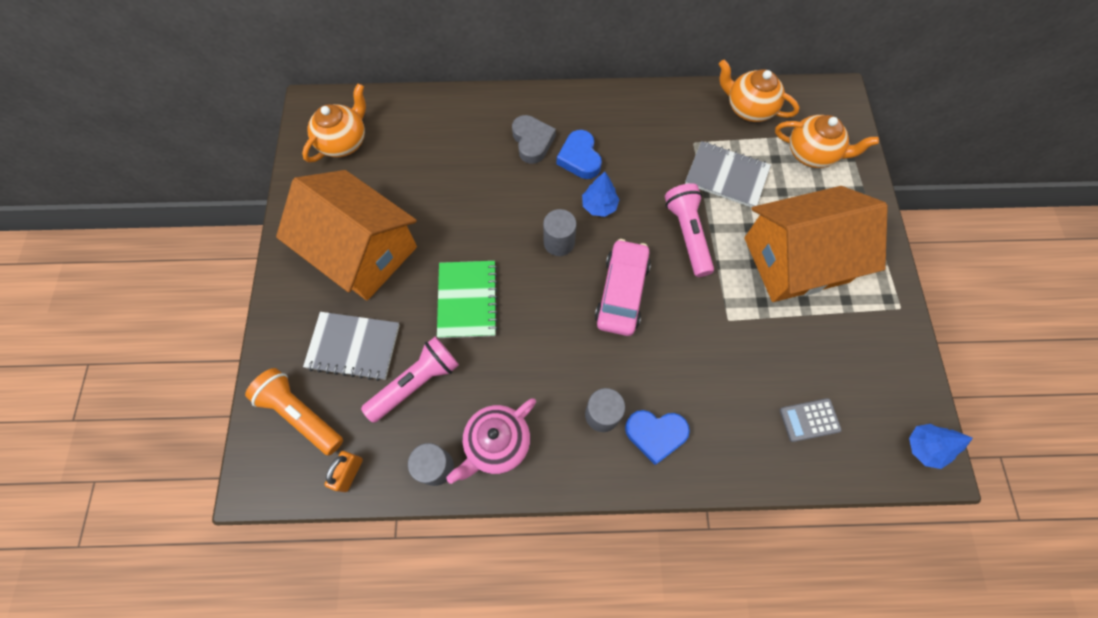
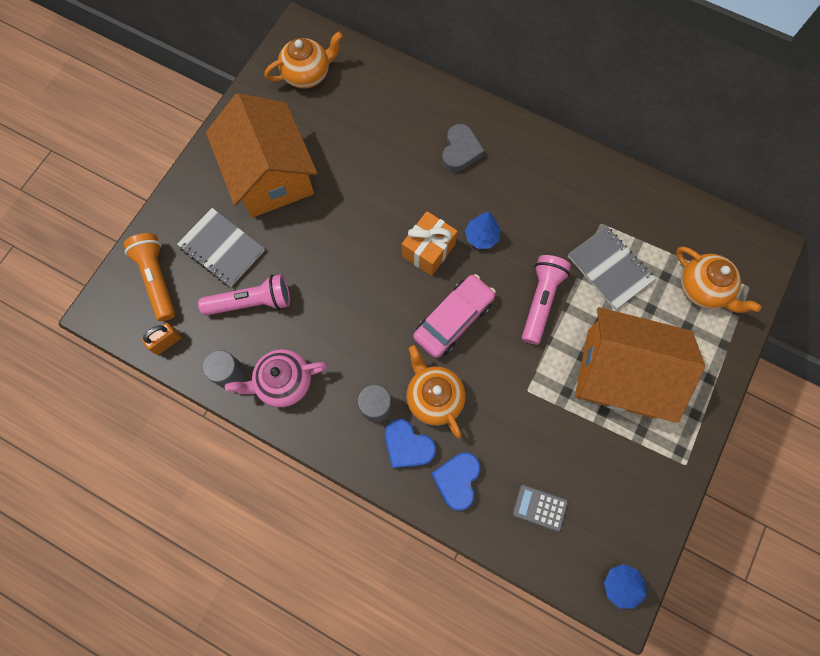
camera: 30 degrees right, 5 degrees up
green notebook [437,261,498,338] -> none
grey cylinder [543,209,577,256] -> orange gift [402,211,458,276]
blue heart [557,130,602,179] -> blue heart moved to [431,452,480,510]
orange teapot [719,60,800,122] -> orange teapot moved to [406,345,465,438]

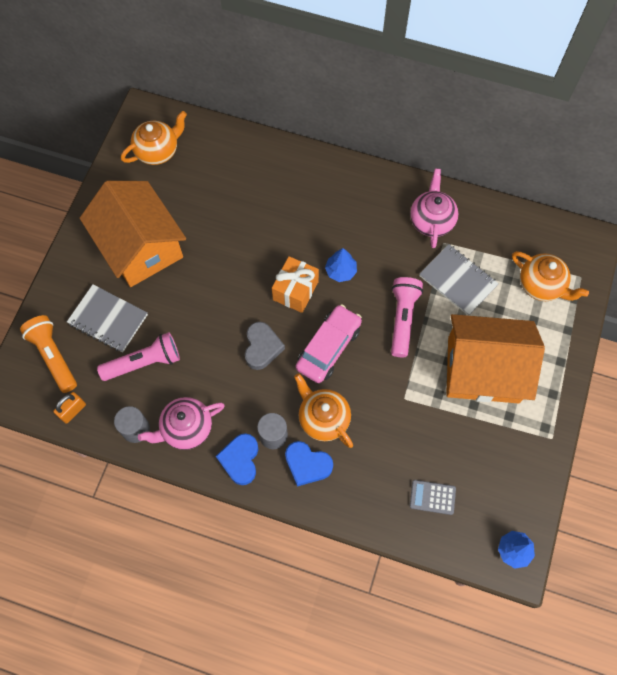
camera: 10 degrees left, 5 degrees down
blue heart [431,452,480,510] -> blue heart moved to [216,433,258,485]
grey heart [442,124,484,172] -> grey heart moved to [245,322,285,370]
none -> pink teapot [410,168,458,248]

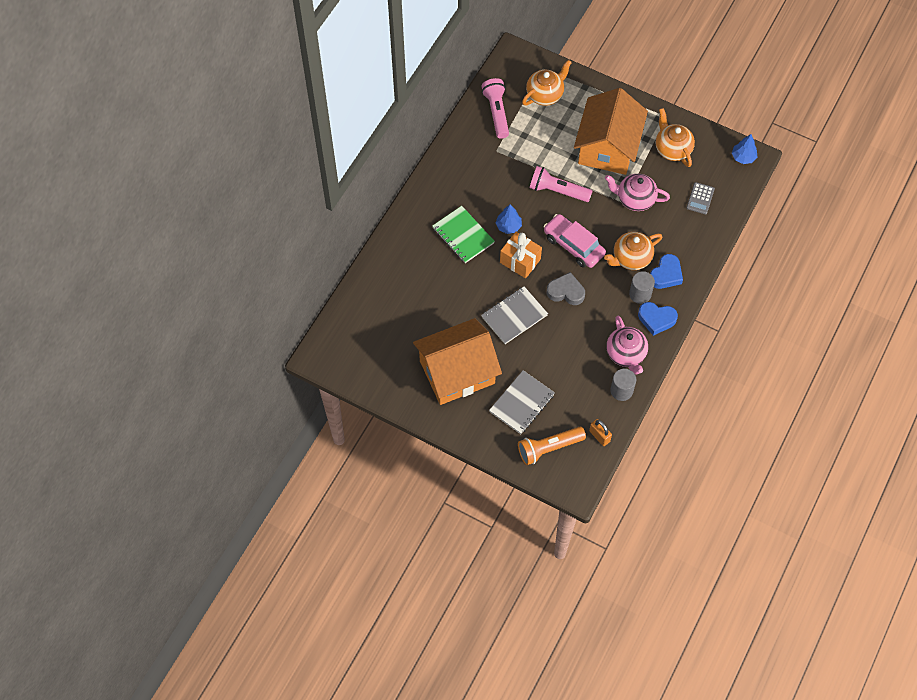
camera: 80 degrees left, 5 degrees down
pink flashlight [97,332,180,381] -> pink flashlight moved to [482,78,509,139]
orange teapot [121,111,187,165] -> orange teapot moved to [656,108,695,167]
pink teapot [410,168,458,248] -> pink teapot moved to [605,174,670,211]
grey notebook [419,244,499,316] -> grey notebook moved to [481,286,548,344]
none -> green notebook [432,206,495,263]

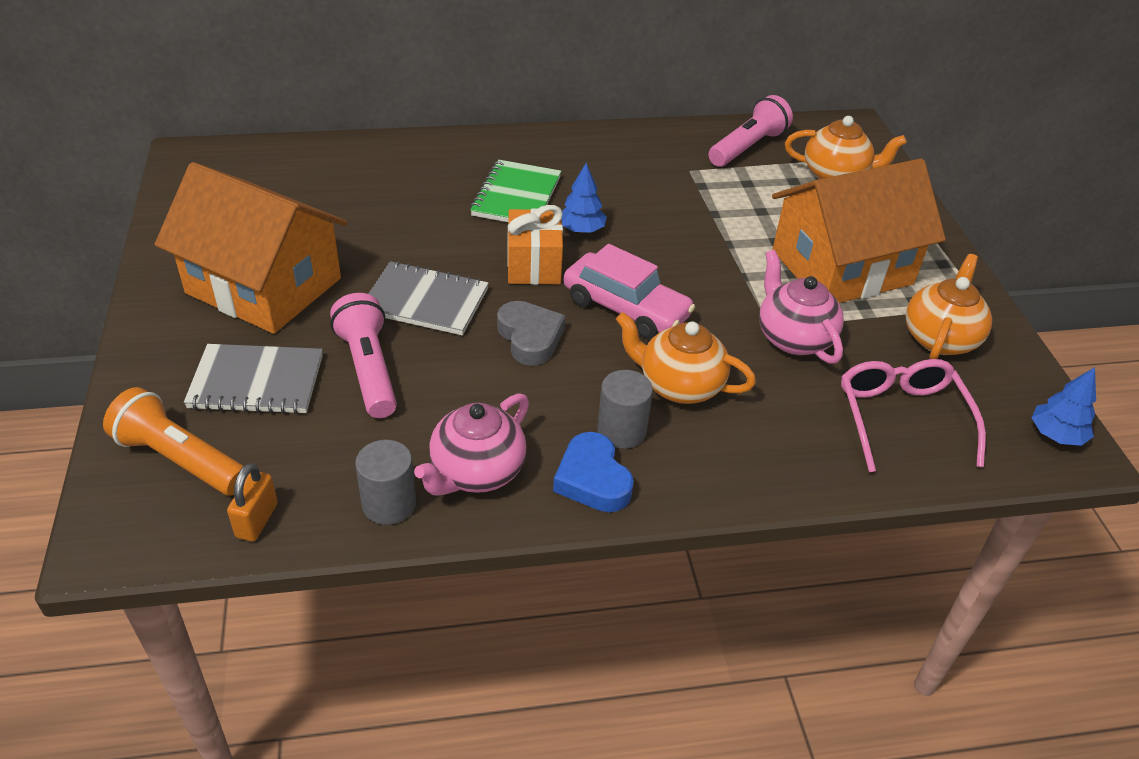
camera: 50 degrees right, 20 degrees down
pink flashlight [530,166,593,202] -> pink flashlight moved to [330,293,397,418]
pink car [544,214,606,268] -> pink car turned 120 degrees clockwise [564,244,695,339]
blue heart [650,254,683,289] -> none
grey calculator [686,182,715,214] -> pink glasses [841,359,986,472]

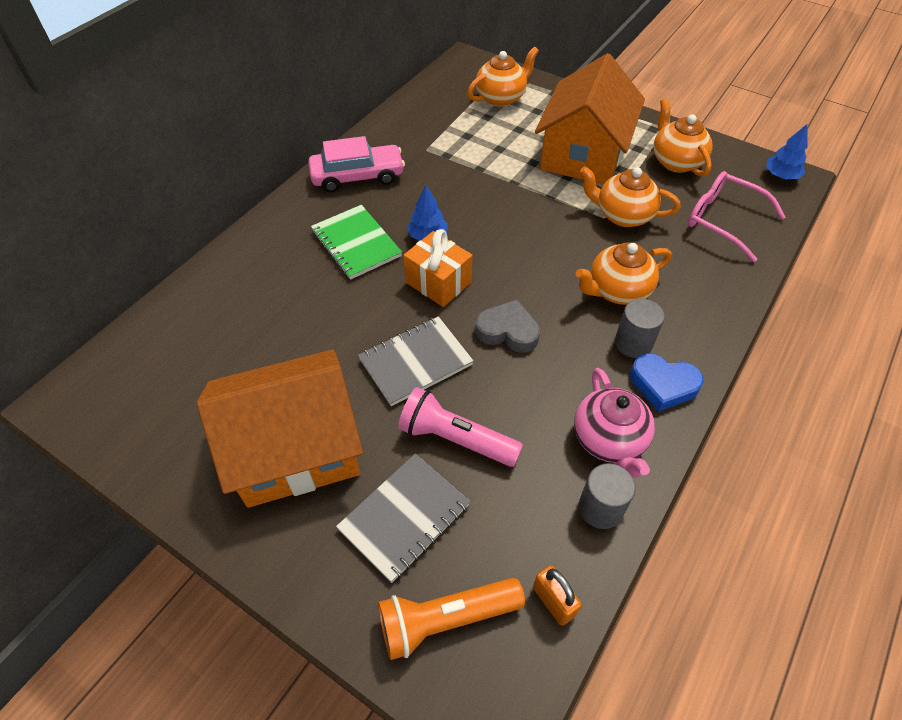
camera: 45 degrees left, 10 degrees up
pink car [564,244,695,339] -> pink car moved to [308,136,405,192]
pink flashlight [709,95,793,167] -> none
pink teapot [759,250,844,364] -> orange teapot [580,166,680,227]

